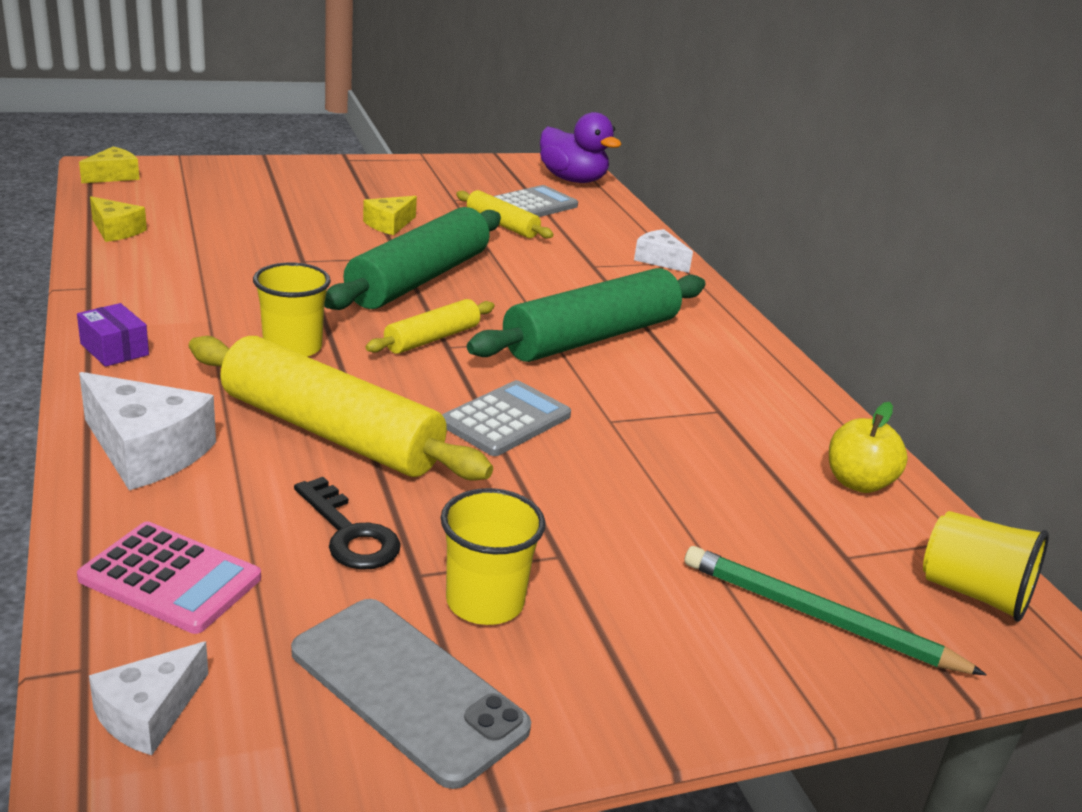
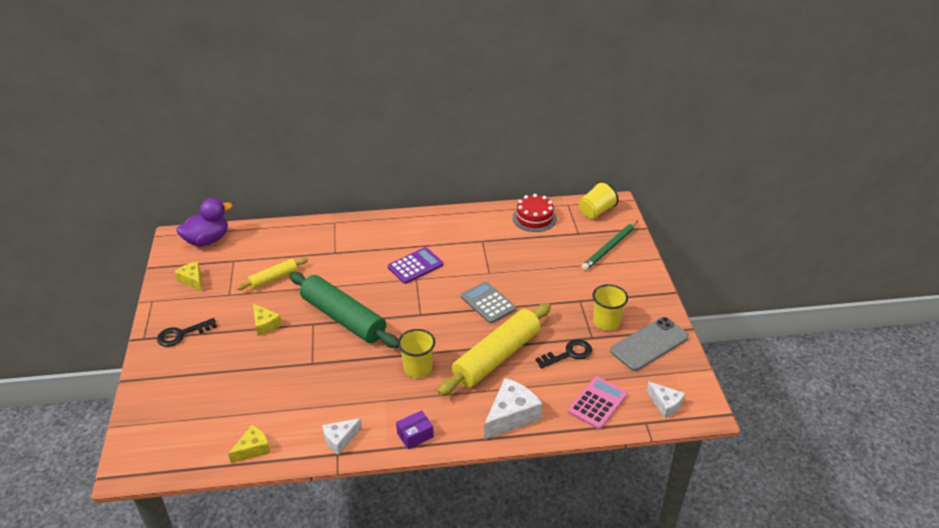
camera: 75 degrees left, 10 degrees up
yellow cheese [79,147,140,183] -> yellow cheese moved to [175,261,202,291]
yellow rolling pin [366,299,495,354] -> none
green rolling pin [467,268,706,362] -> purple calculator [388,247,443,284]
grey calculator [494,185,578,217] -> none
white cheese [634,229,693,273] -> white cheese moved to [322,418,362,455]
yellow apple [829,402,908,493] -> red cake [513,194,557,232]
none -> black key [157,318,217,347]

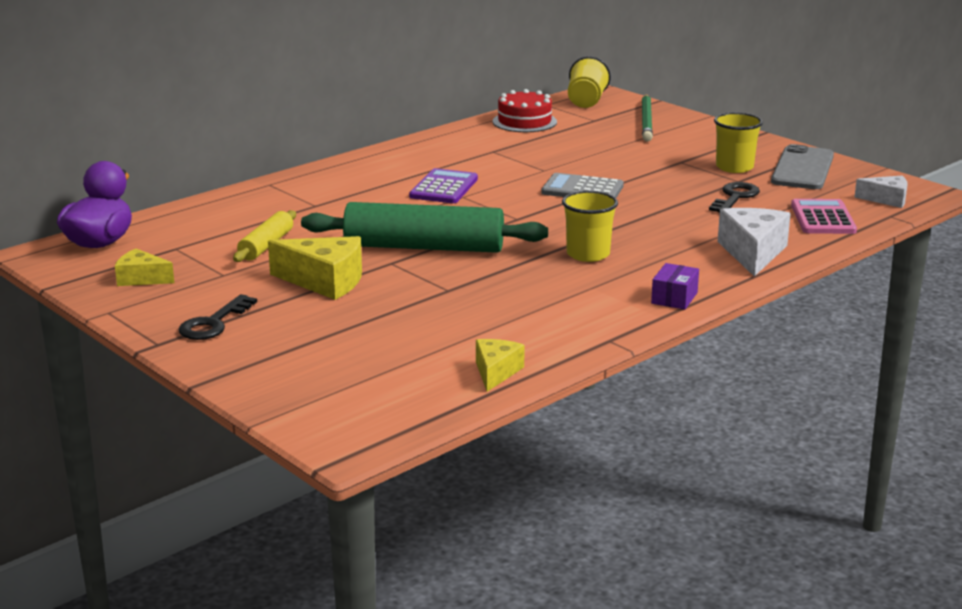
camera: 35 degrees left, 15 degrees down
yellow cheese [253,304,282,336] -> yellow cheese [268,236,362,300], size x1.65
white cheese [322,418,362,455] -> none
yellow rolling pin [438,303,551,396] -> none

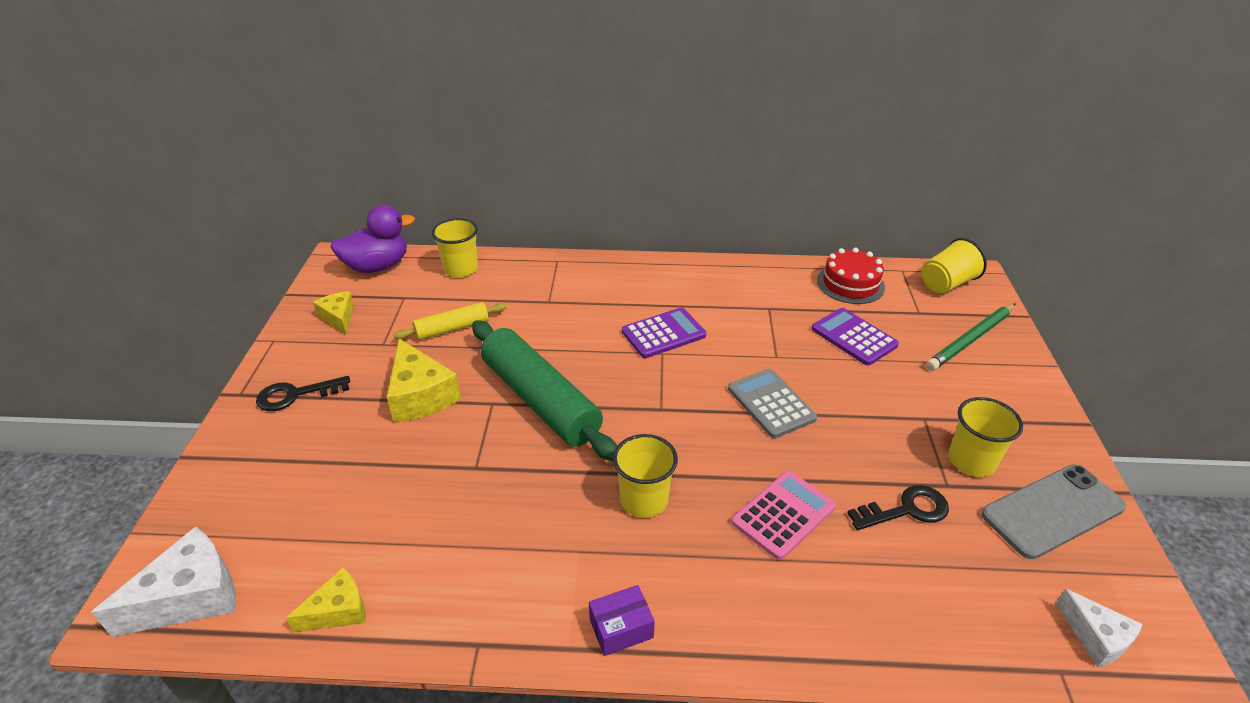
camera: 45 degrees right, 15 degrees up
white cheese [718,208,791,277] -> white cheese moved to [91,526,236,637]
pink calculator [791,199,857,234] -> pink calculator moved to [732,471,836,560]
none -> yellow cup [432,218,478,278]
none -> purple calculator [811,308,899,365]

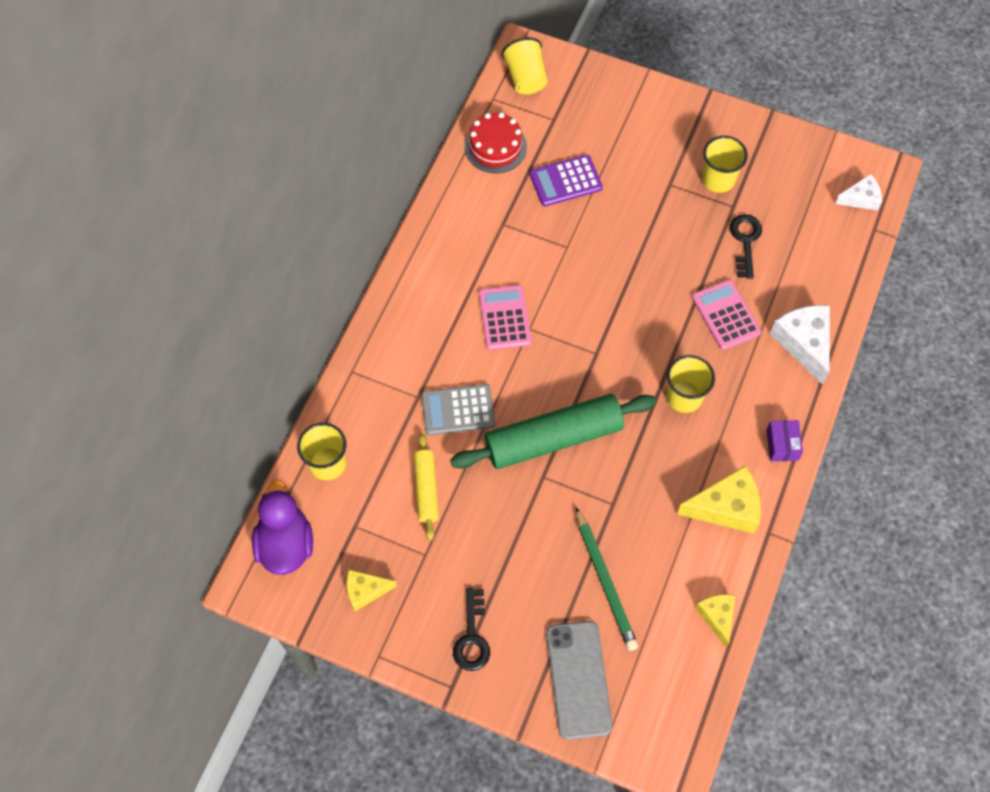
camera: 70 degrees left, 25 degrees up
white cheese [91,526,236,637] -> white cheese moved to [770,305,830,385]
yellow cheese [387,338,461,422] -> yellow cheese moved to [677,465,761,534]
purple calculator [622,308,706,358] -> pink calculator [479,285,532,350]
grey calculator [728,369,817,438] -> grey calculator moved to [421,384,495,435]
green pencil [926,303,1016,371] -> green pencil moved to [576,507,638,651]
grey phone [981,464,1126,559] -> grey phone moved to [546,621,613,740]

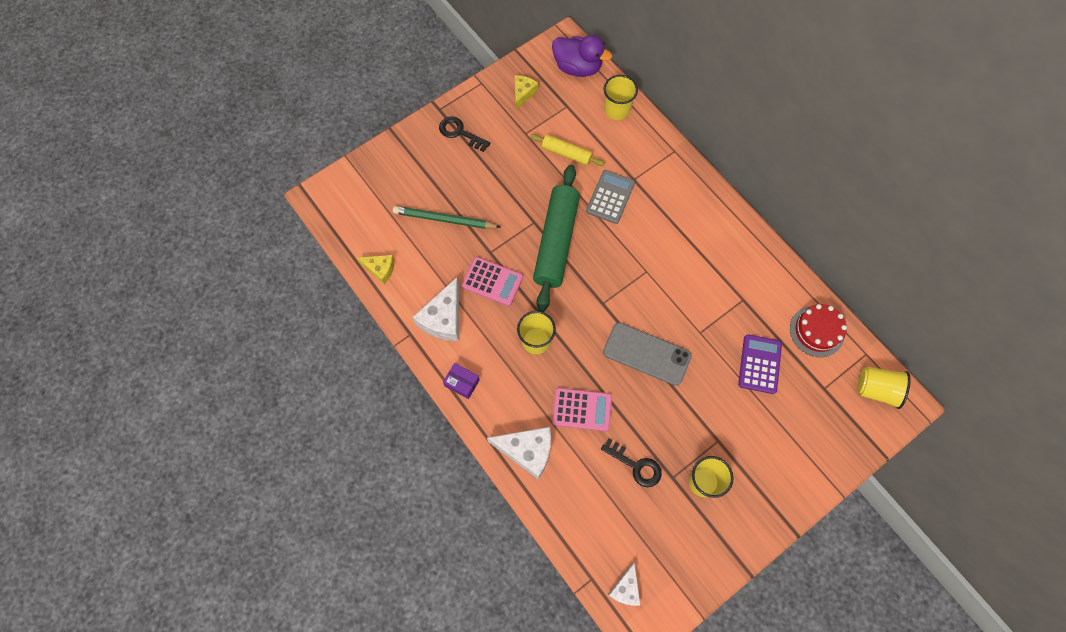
camera: 120 degrees right, 5 degrees up
pink calculator [479,285,532,350] -> pink calculator moved to [462,257,523,306]
grey phone [546,621,613,740] -> grey phone moved to [603,322,692,386]
yellow cheese [677,465,761,534] -> white cheese [413,277,459,341]

